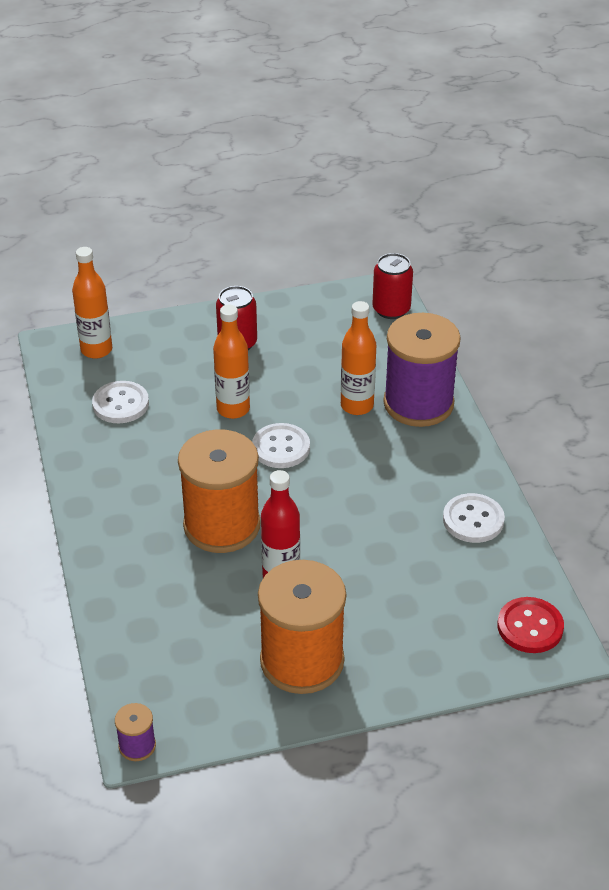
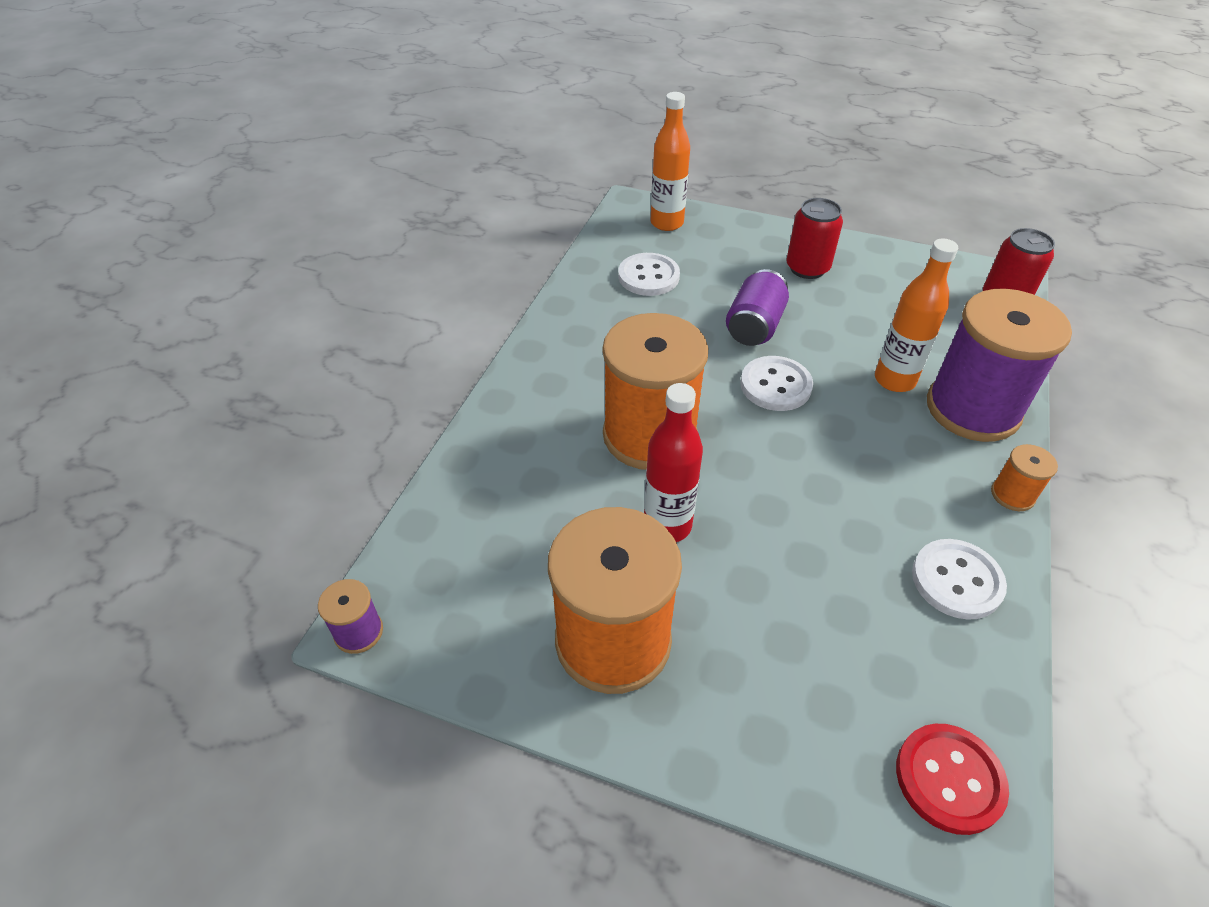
camera: 35 degrees right, 5 degrees up
orange bottle [213,305,250,419] -> purple can [726,269,789,346]
none -> orange spool [991,444,1058,511]

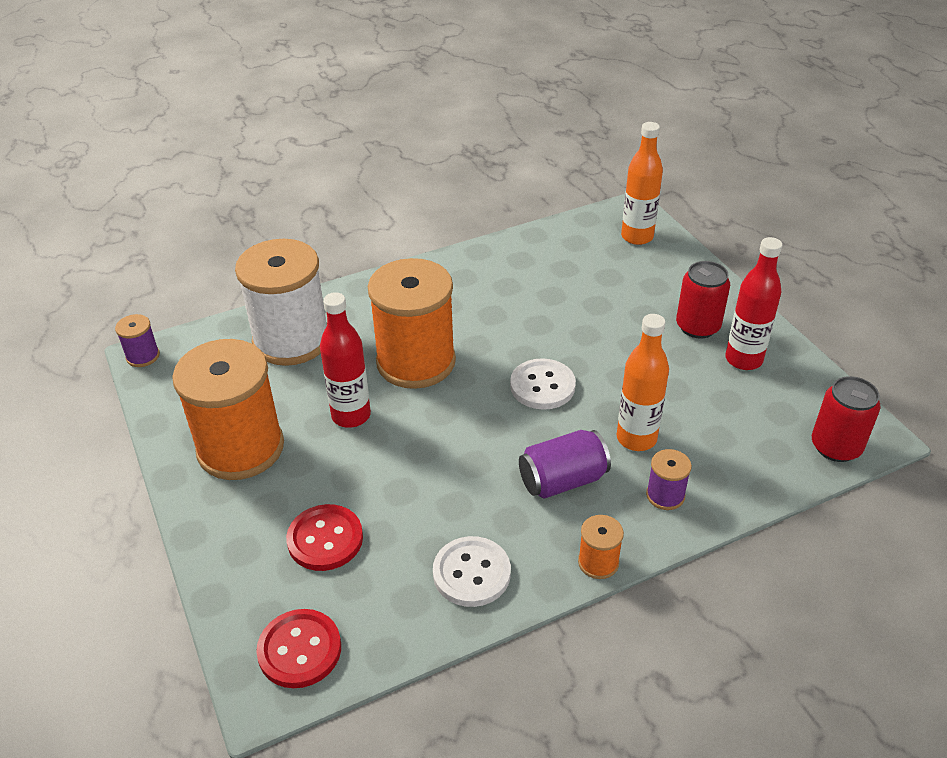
camera: 45 degrees right, 5 degrees down
white button [618,253,680,296] -> none
purple can [726,269,789,346] -> purple can moved to [519,430,611,499]
purple spool [927,289,1072,442] -> purple spool [646,449,692,510], size x0.42
none -> white spool [235,239,327,366]
none -> red button [286,504,363,571]
none -> red bottle [725,237,782,370]

